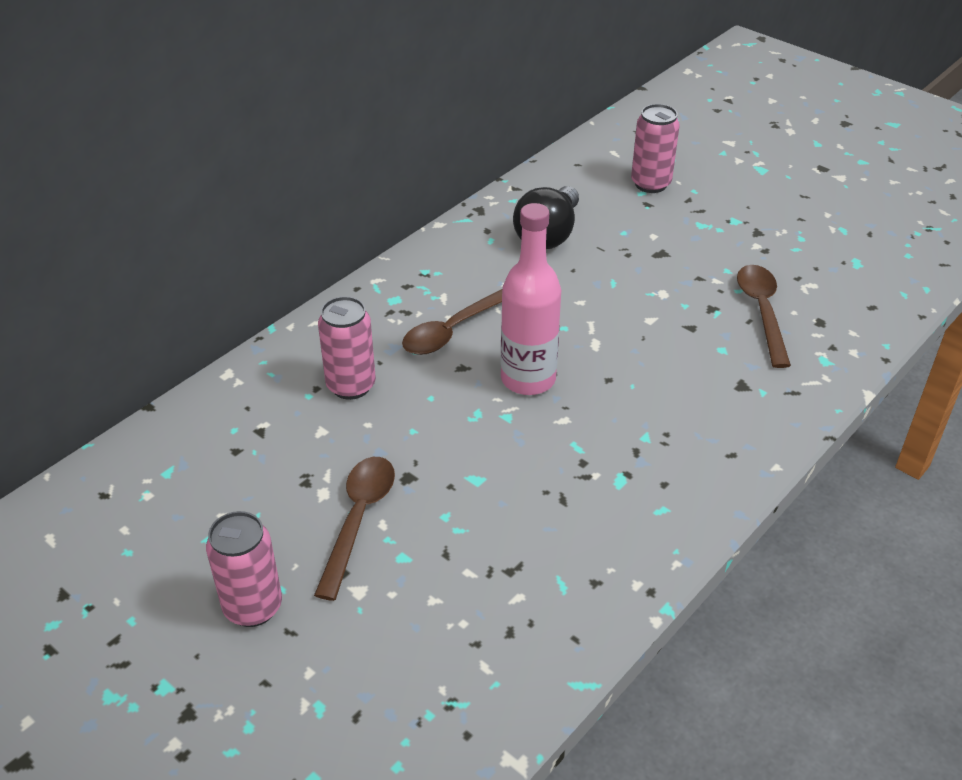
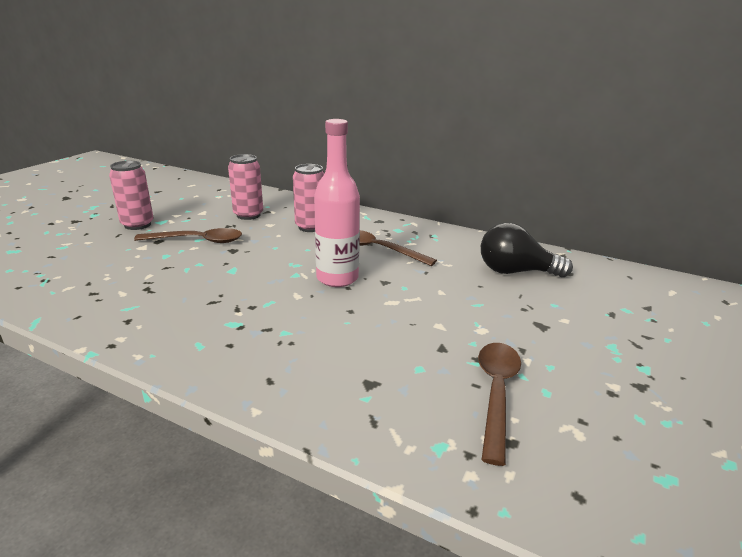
camera: 75 degrees right, 15 degrees down
pink can [631,104,680,193] -> pink can moved to [228,154,263,220]
brown spoon [737,265,791,368] -> brown spoon turned 60 degrees counterclockwise [478,343,521,466]

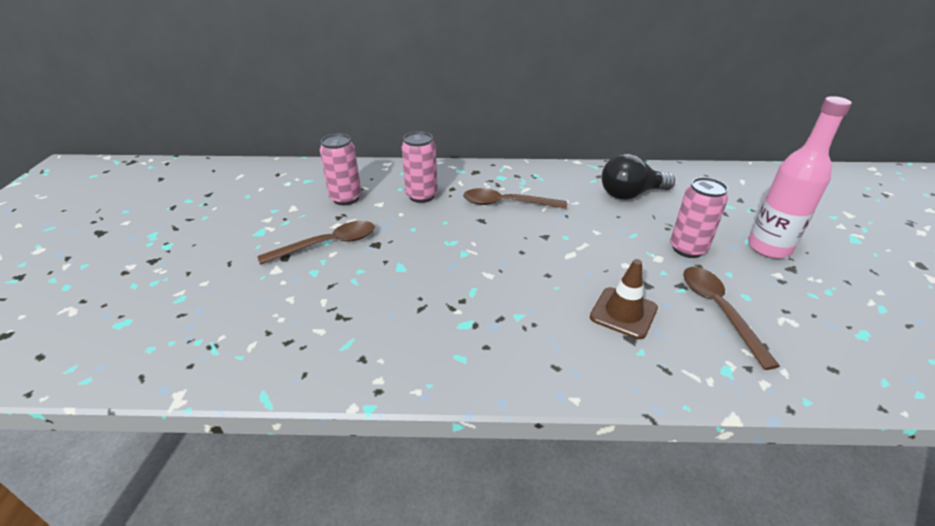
camera: 25 degrees left, 10 degrees up
pink can [109,161,154,230] -> pink can moved to [670,177,728,258]
pink bottle [314,119,360,287] -> pink bottle moved to [748,96,852,259]
none -> brown traffic cone [590,259,658,339]

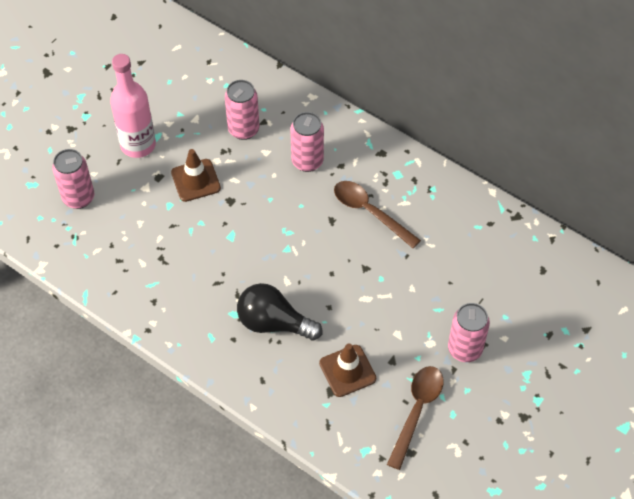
camera: 35 degrees right, 20 degrees up
brown spoon [257,221,375,265] -> brown traffic cone [171,149,221,202]
black light bulb [602,153,675,200] -> black light bulb moved to [237,283,322,340]
pink bottle [748,96,852,259] -> pink bottle moved to [110,54,156,158]
none -> pink can [52,149,94,209]

